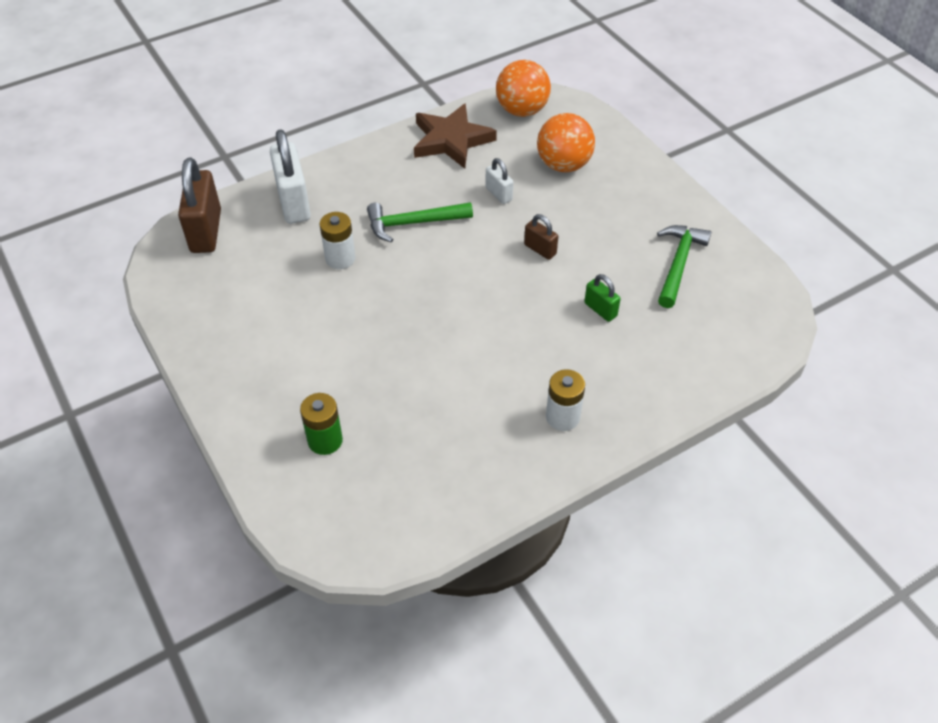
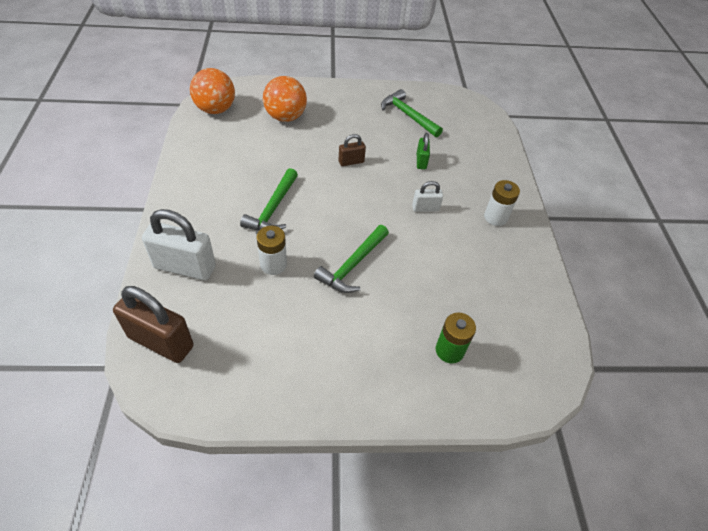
camera: 65 degrees left, 0 degrees up
brown star [414,103,497,169] -> none
white padlock [485,158,513,204] -> white padlock moved to [412,181,443,212]
green padlock [584,274,621,322] -> green padlock turned 75 degrees counterclockwise [417,133,430,170]
none -> green hammer [314,225,389,293]

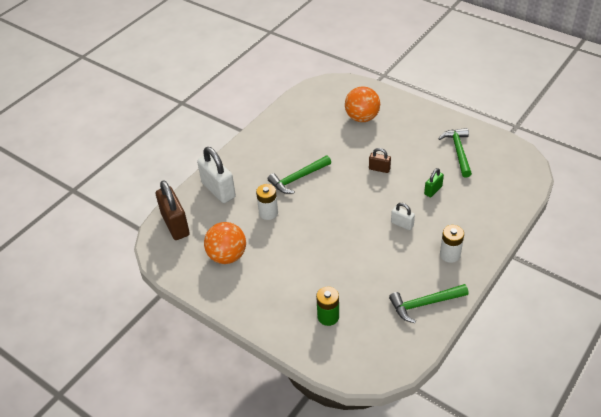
camera: 45 degrees right, 5 degrees down
orange ball [190,68,235,114] -> orange ball moved to [204,222,246,264]
green hammer [314,225,389,293] -> green hammer moved to [389,284,469,323]

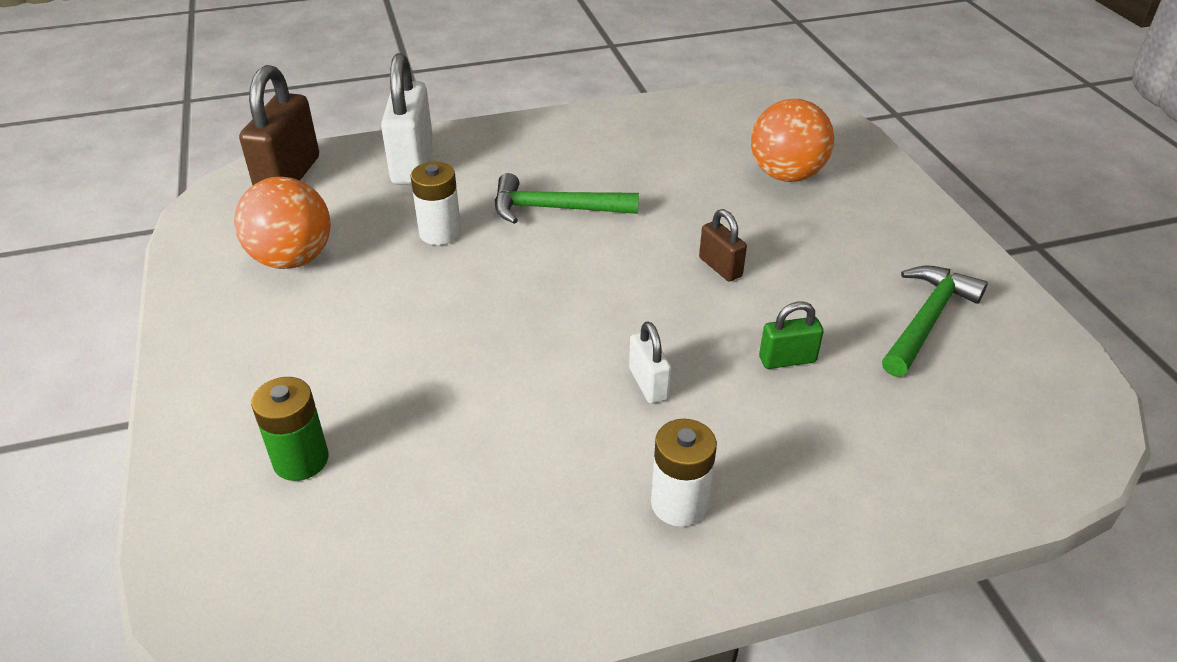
camera: 35 degrees right, 5 degrees down
green hammer [389,284,469,323] -> none

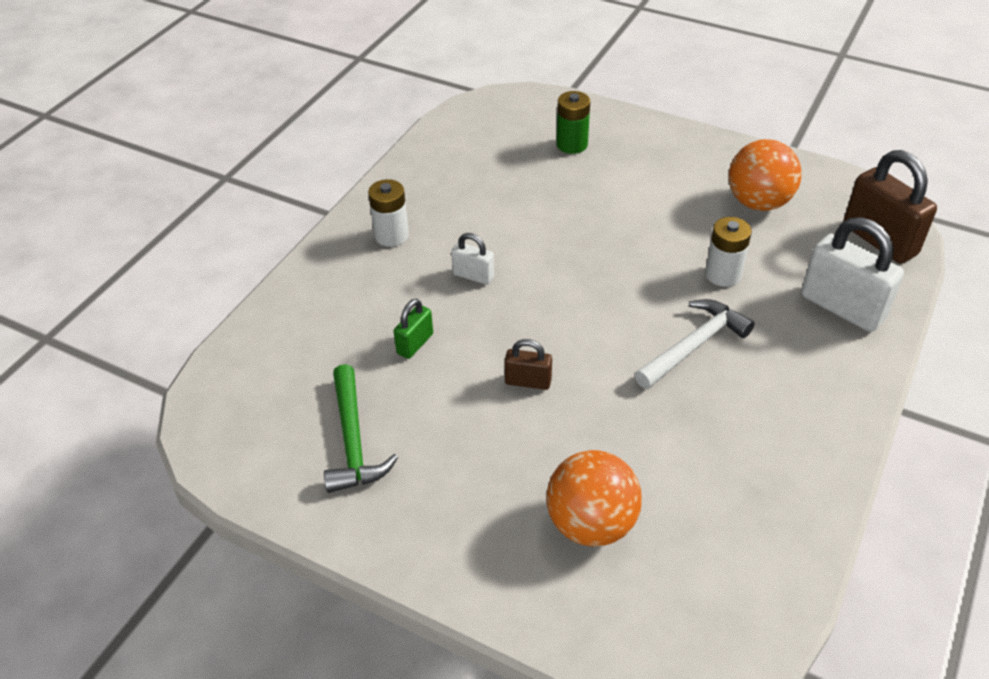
camera: 135 degrees right, 5 degrees up
green hammer [495,173,639,224] -> white hammer [634,299,755,389]

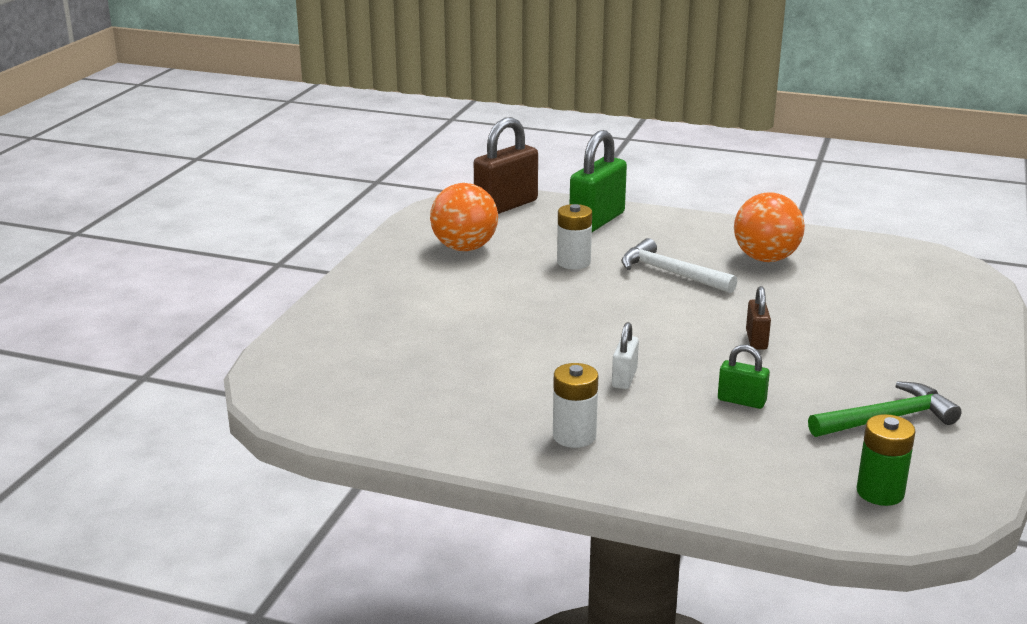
camera: 100 degrees left, 20 degrees down
orange ball [547,450,642,546] -> orange ball moved to [734,193,805,262]
green battery [556,91,590,154] -> green battery moved to [857,414,916,506]
white padlock [801,217,904,332] -> green padlock [570,130,627,232]

